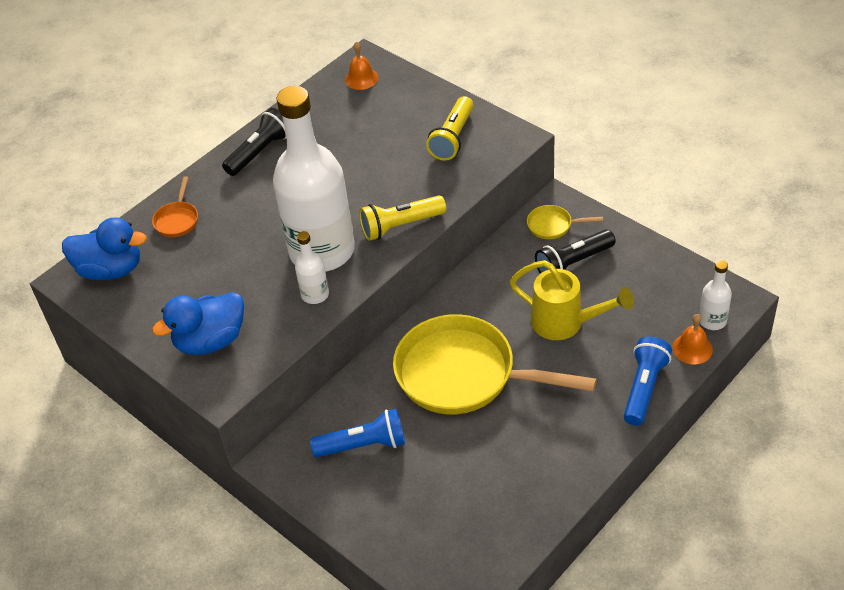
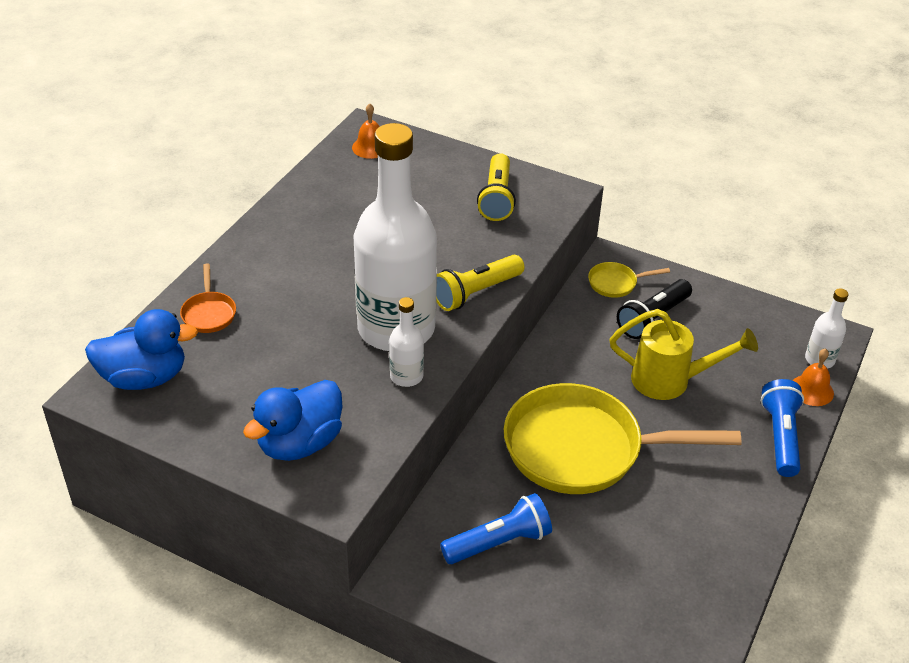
camera: 20 degrees left, 5 degrees down
black flashlight [222,108,286,176] -> none

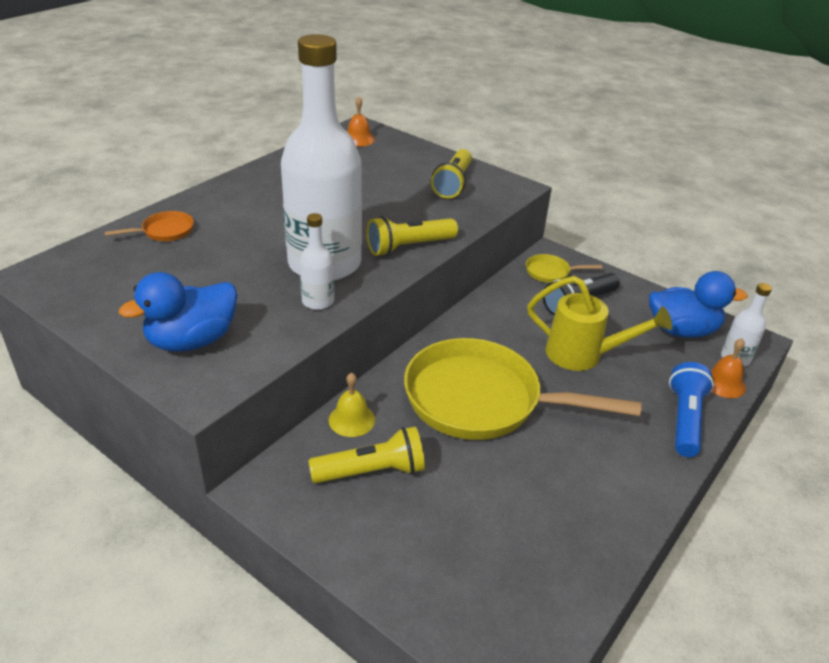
camera: 10 degrees right, 5 degrees down
blue duck [85,309,198,390] -> blue duck moved to [649,271,748,338]
orange pan [180,264,236,333] -> orange pan turned 120 degrees counterclockwise [104,211,194,241]
blue flashlight [440,493,552,564] -> yellow flashlight [308,427,425,483]
none -> yellow bell [329,372,375,437]

